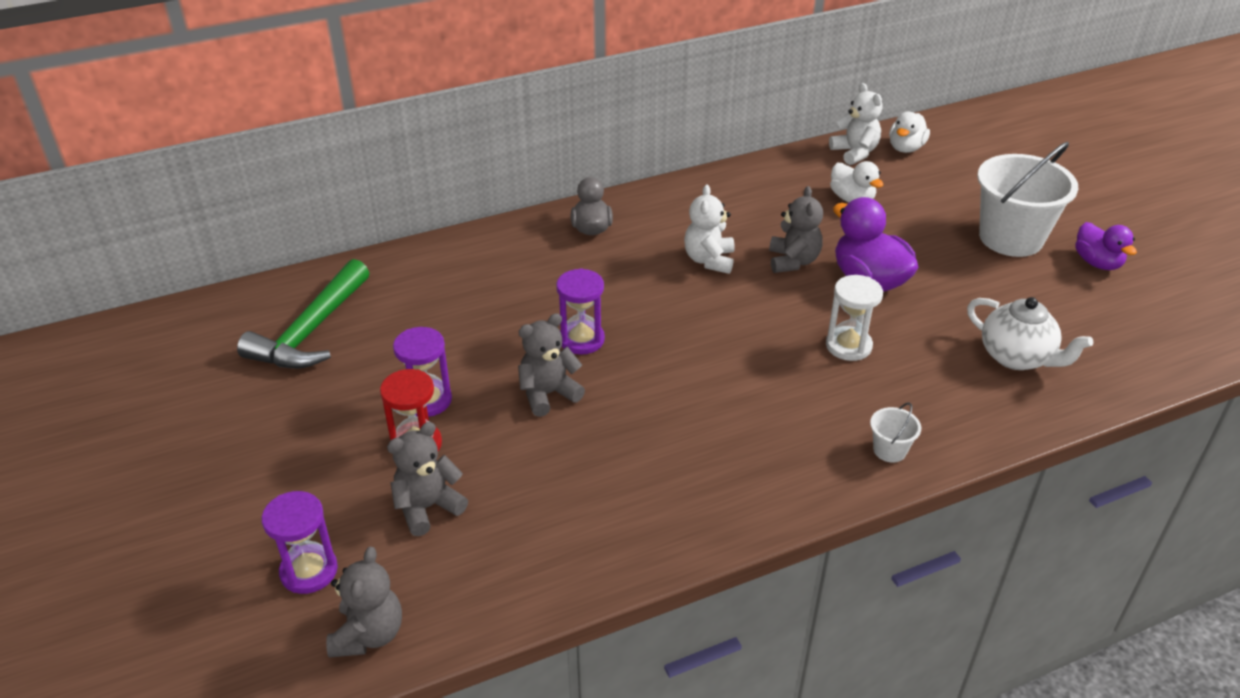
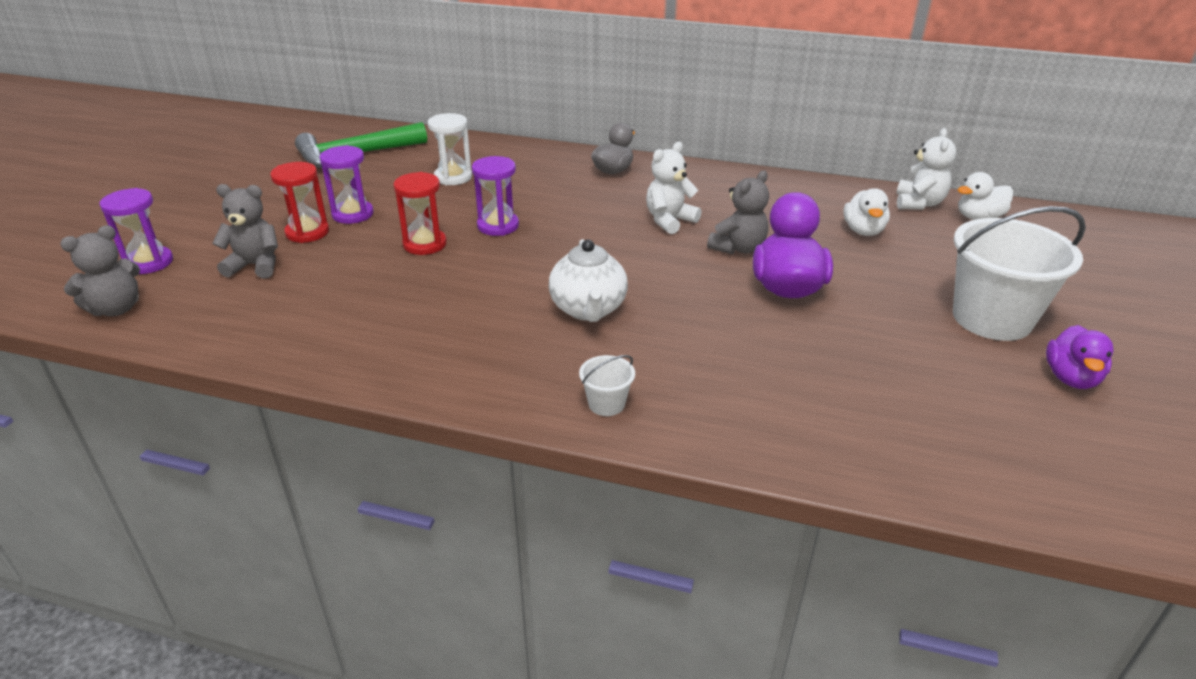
camera: 40 degrees right, 5 degrees down
grey teddy bear [518,313,585,417] -> red hourglass [393,172,447,255]
white hourglass [826,275,883,361] -> white hourglass moved to [428,113,472,185]
white teapot [967,297,1093,370] -> white teapot moved to [549,239,628,322]

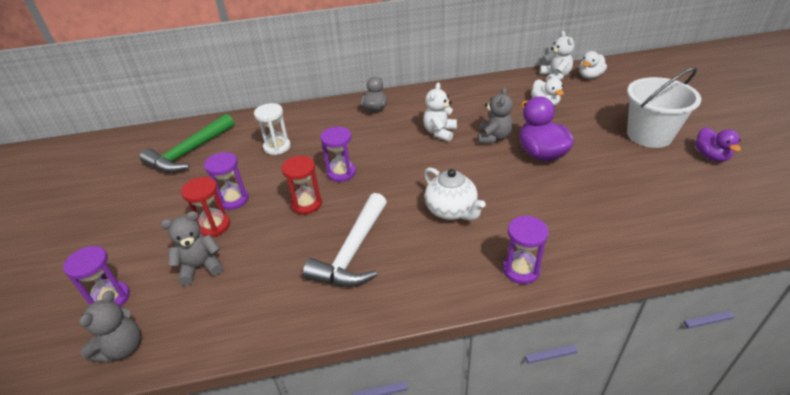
camera: 25 degrees left, 5 degrees up
white bucket [579,355,635,416] -> purple hourglass [503,216,549,284]
none -> white hammer [303,193,387,287]

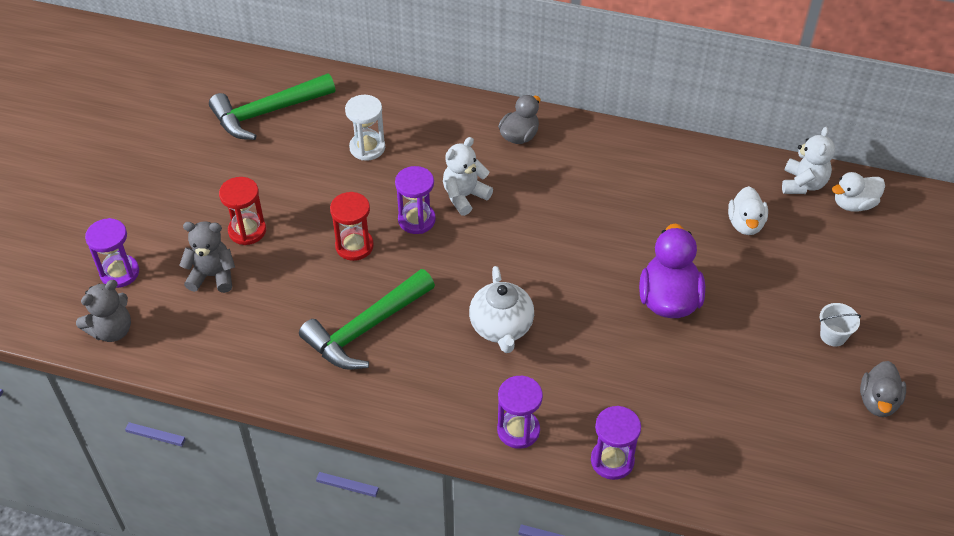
camera: 25 degrees right, 10 degrees up
purple hourglass [204,152,249,210] -> purple hourglass moved to [591,406,641,480]
white hammer [303,193,387,287] -> green hammer [299,269,435,370]
white teddy bear [423,82,457,142] -> white teddy bear moved to [443,137,493,216]
grey teddy bear [478,87,513,144] -> none
white bucket [627,67,701,148] -> white bucket [820,303,861,347], size x0.42
purple duck [695,127,741,162] -> grey duck [860,361,906,417]

